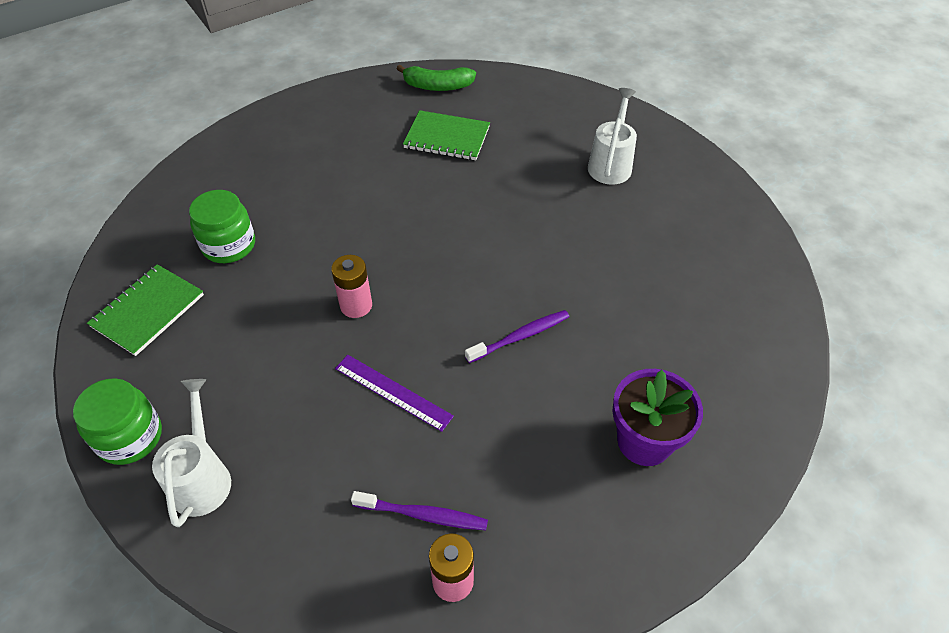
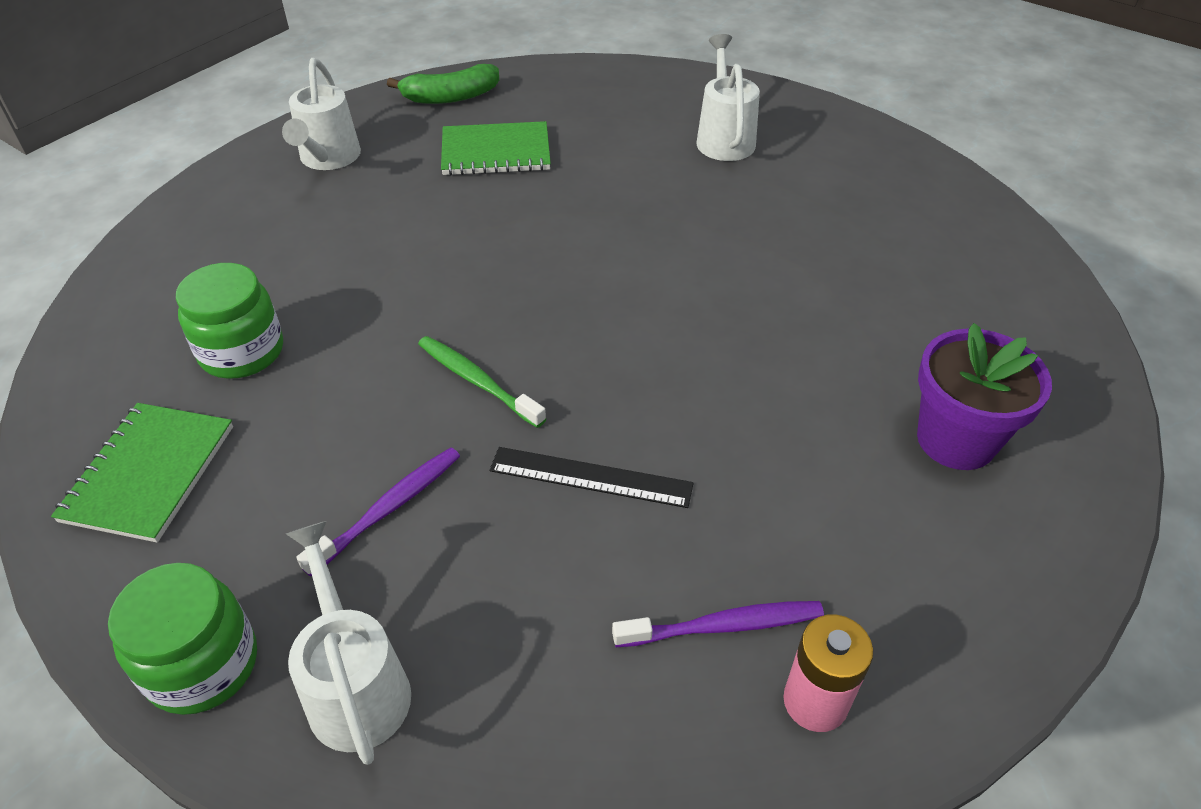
camera: 20 degrees left, 5 degrees down
pink battery [331,255,372,318] -> green toothbrush [418,336,546,428]
purple ruler [335,355,454,432] -> black ruler [489,447,694,508]
purple toothbrush [465,310,569,363] -> purple toothbrush moved to [296,448,460,577]
none -> white watering can [282,58,361,170]

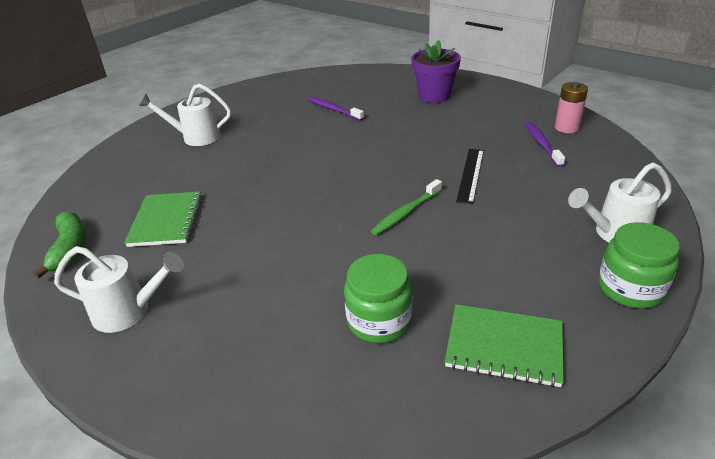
camera: 85 degrees left, 10 degrees down
purple toothbrush [296,448,460,577] -> purple toothbrush moved to [308,96,364,121]

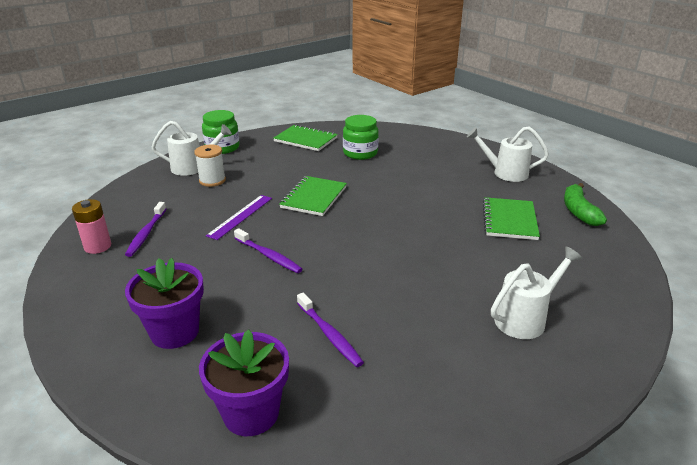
camera: 170 degrees left, 5 degrees down
white watering can [139,84,231,146] -> white watering can turned 45 degrees counterclockwise [491,247,582,339]
green toothbrush [371,179,442,235] -> green notebook [279,176,347,216]
black ruler [456,149,484,204] -> purple ruler [206,195,272,240]
none -> white spool [194,145,226,187]
none -> purple flower pot [199,330,289,436]
none -> purple toothbrush [234,228,302,273]

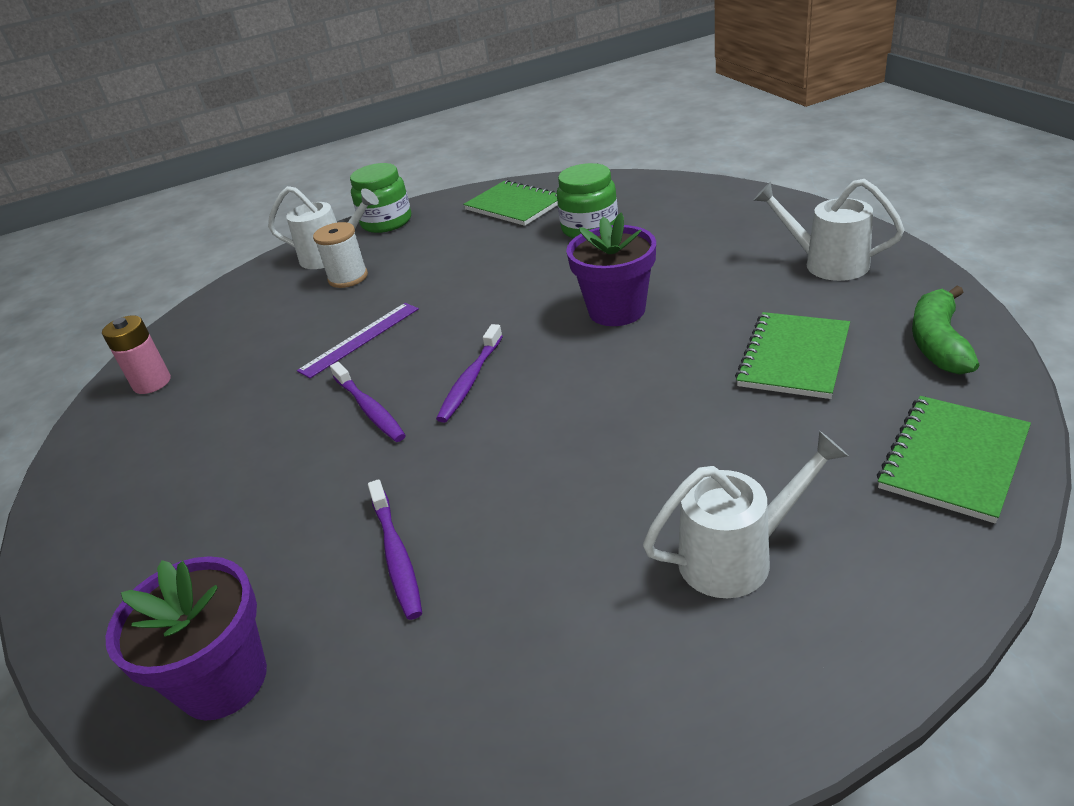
camera: 20 degrees right, 5 degrees up
purple toothbrush [125,202,166,257] -> purple toothbrush moved to [436,324,503,423]
purple flower pot [125,258,204,349] -> purple flower pot moved to [566,213,656,326]
green notebook [279,176,347,216] -> green notebook moved to [877,396,1031,523]

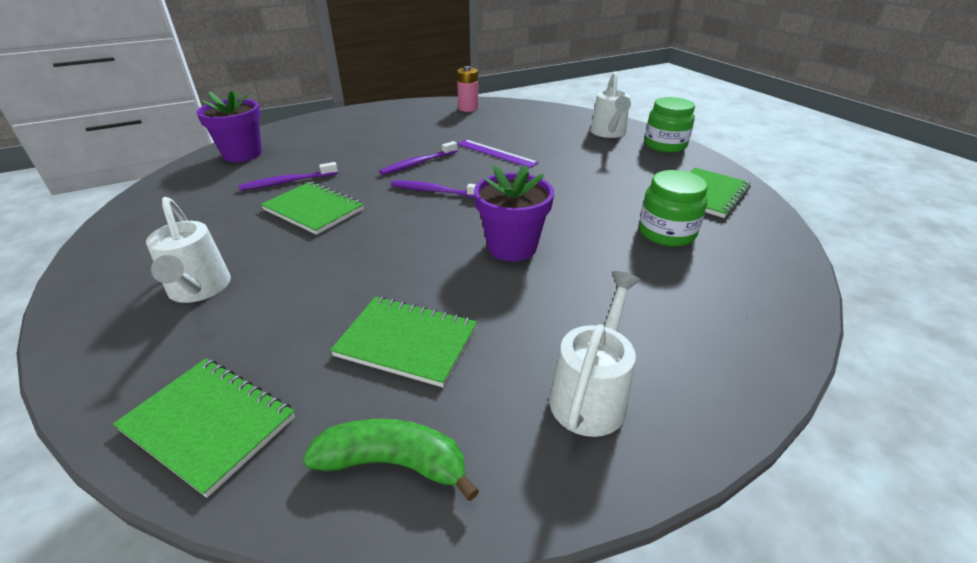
camera: 80 degrees right, 0 degrees up
white spool [313,222,368,288] -> none
none -> green notebook [261,182,364,235]

